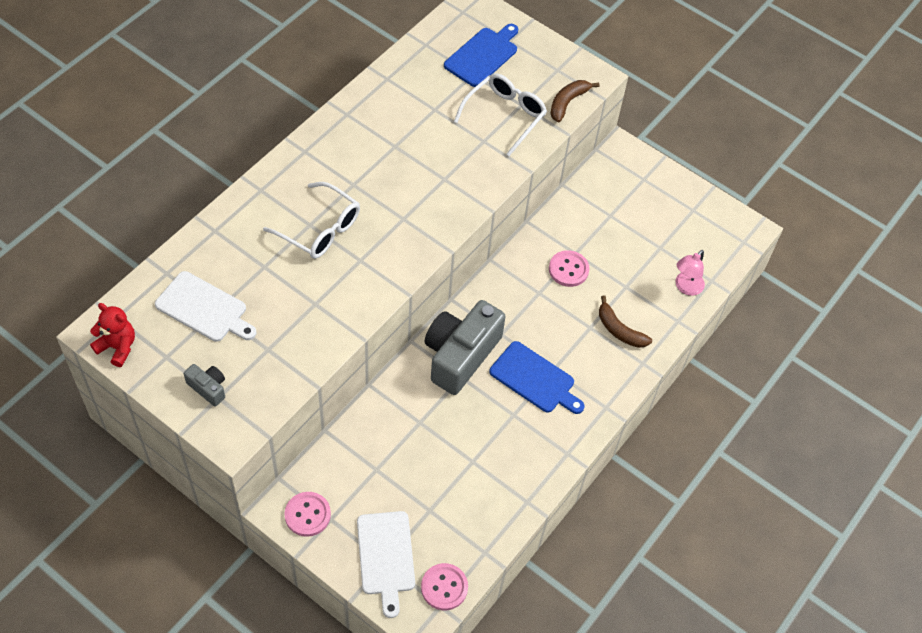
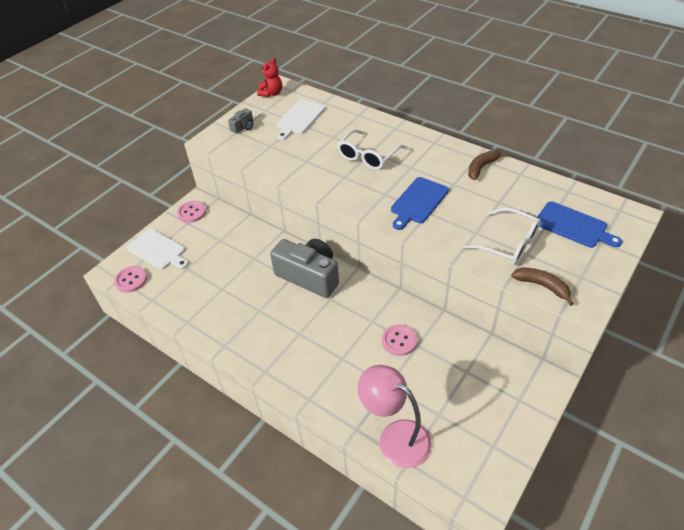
camera: 95 degrees right, 10 degrees down
white cutting board [357,511,415,618] -> white cutting board turned 135 degrees counterclockwise [127,229,188,270]
blue cutting board [489,341,584,414] -> blue cutting board moved to [391,177,449,230]
brown banana [599,295,652,348] -> brown banana moved to [468,151,507,180]
pink lamp [676,250,705,296] -> pink lamp [357,365,432,468], size x1.77

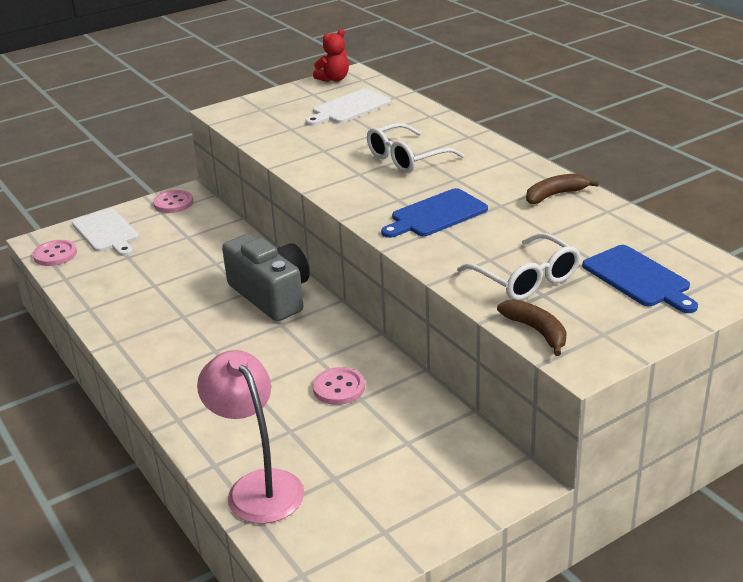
camera: 20 degrees right, 15 degrees down
grey camera [228,108,253,134] -> none

